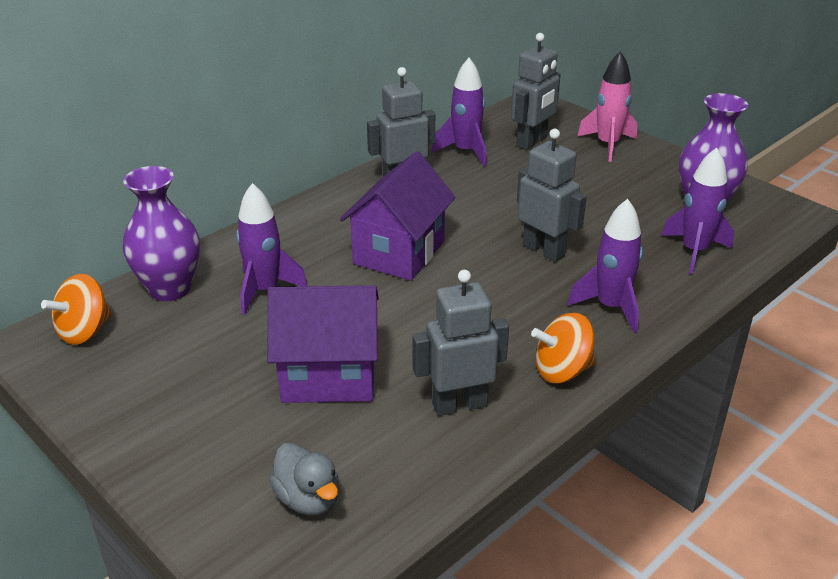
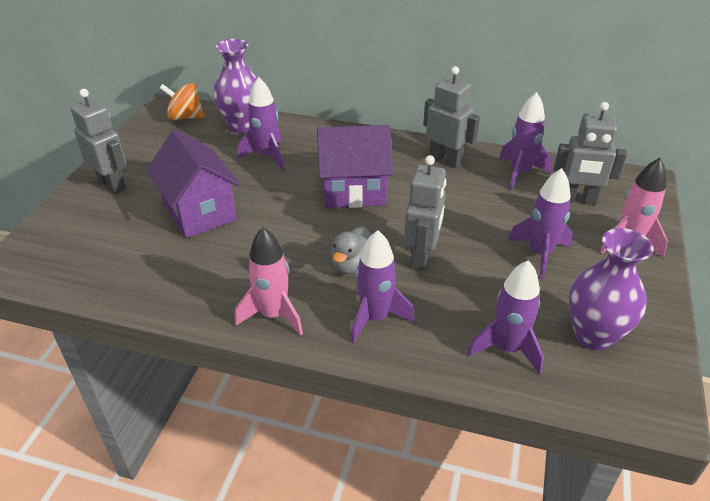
camera: 60 degrees right, 5 degrees up
grey duck [269,443,339,516] -> grey duck moved to [331,226,371,274]
grey robot [412,270,509,416] -> grey robot moved to [70,89,126,194]
orange spinning top [531,313,596,383] -> pink rocket [235,227,303,336]
none -> purple rocket [508,168,573,279]

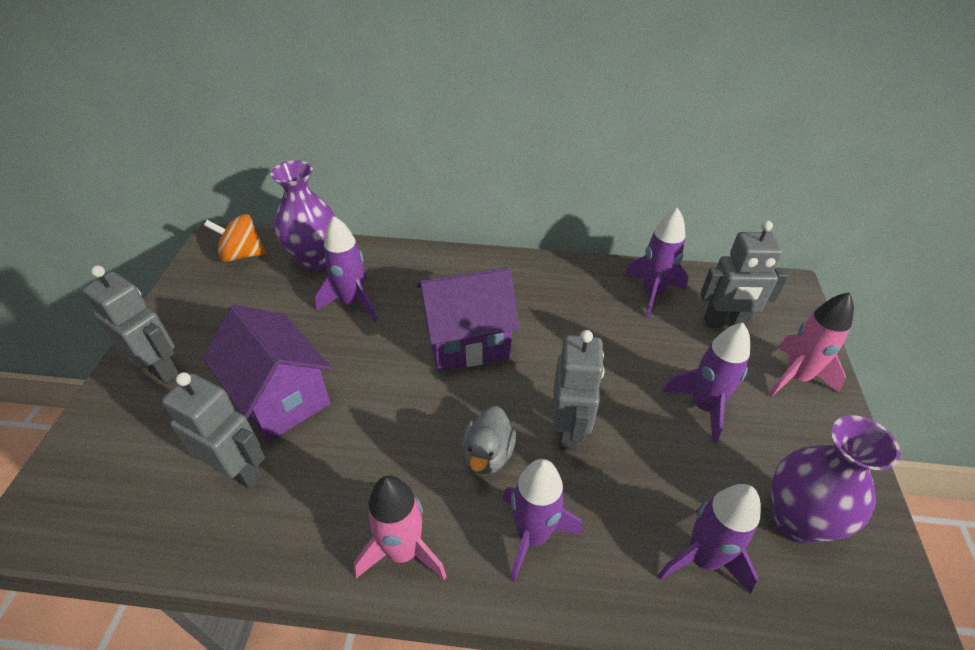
camera: 10 degrees left, 5 degrees up
grey robot [423,66,480,168] -> grey robot moved to [162,372,265,489]

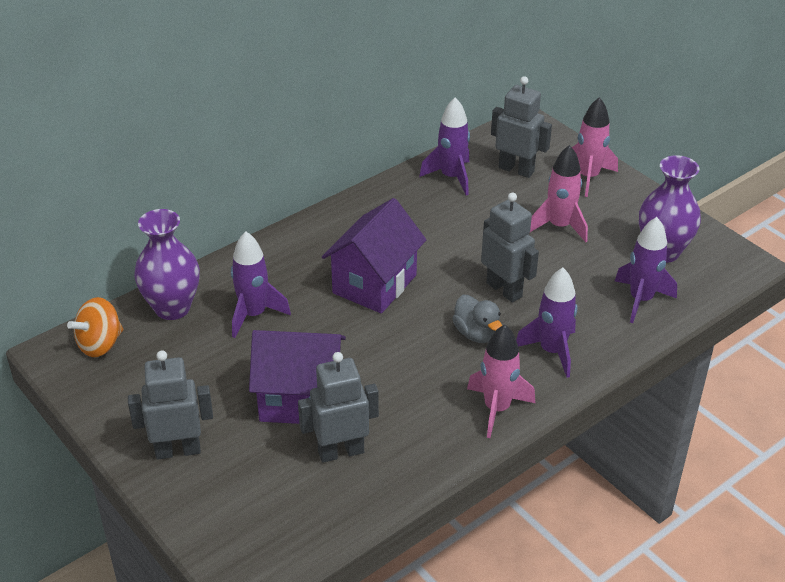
camera: 45 degrees left, 5 degrees down
purple rocket [662,323,750,443] -> pink rocket [530,145,588,242]
grey robot [700,220,789,328] -> grey robot turned 105 degrees counterclockwise [491,76,552,178]

